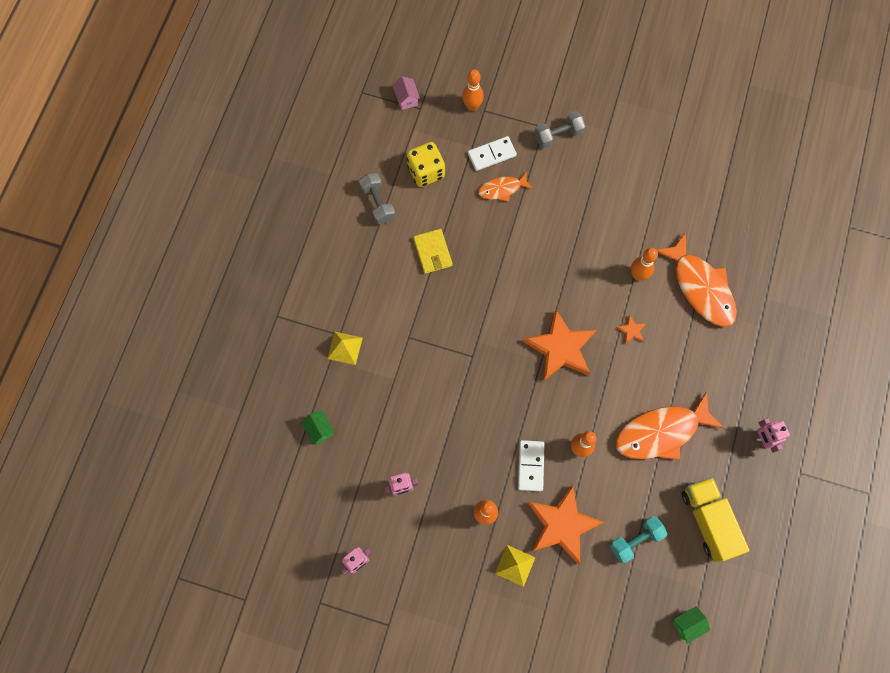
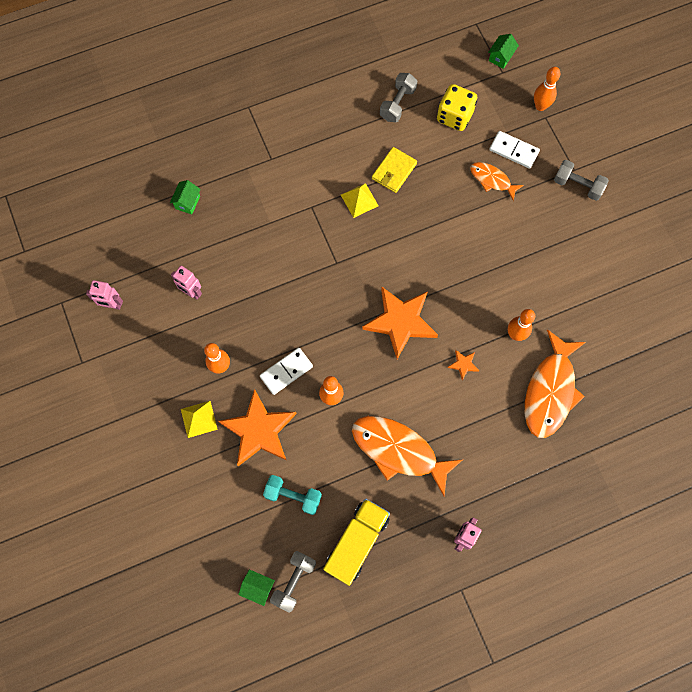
camera: 50 degrees right, 0 degrees up
yellow pyramid [327,332,363,365] -> yellow pyramid moved to [341,183,379,218]
pink house [392,76,420,110] -> green house [488,34,519,69]
none -> grey dumbbell [270,551,316,613]

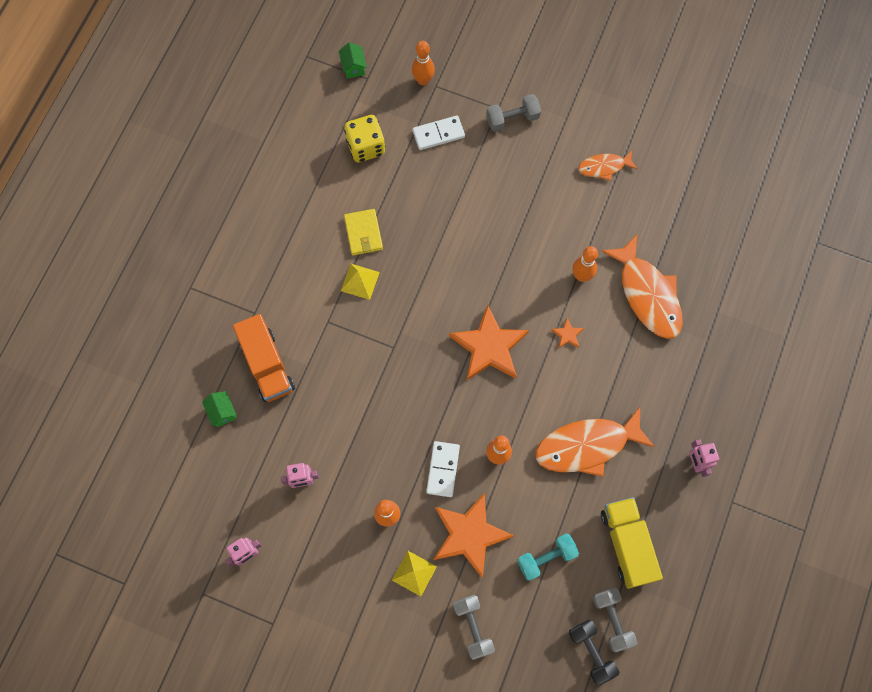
camera: 45 degrees left, 0 degrees up
green house [238,569,275,606] -> black dumbbell [569,620,620,685]
grey dumbbell [380,73,417,122] -> grey dumbbell moved to [453,595,495,660]
orange fish [470,162,524,201] -> orange fish moved to [578,151,637,181]
none -> orange truck [233,314,295,402]

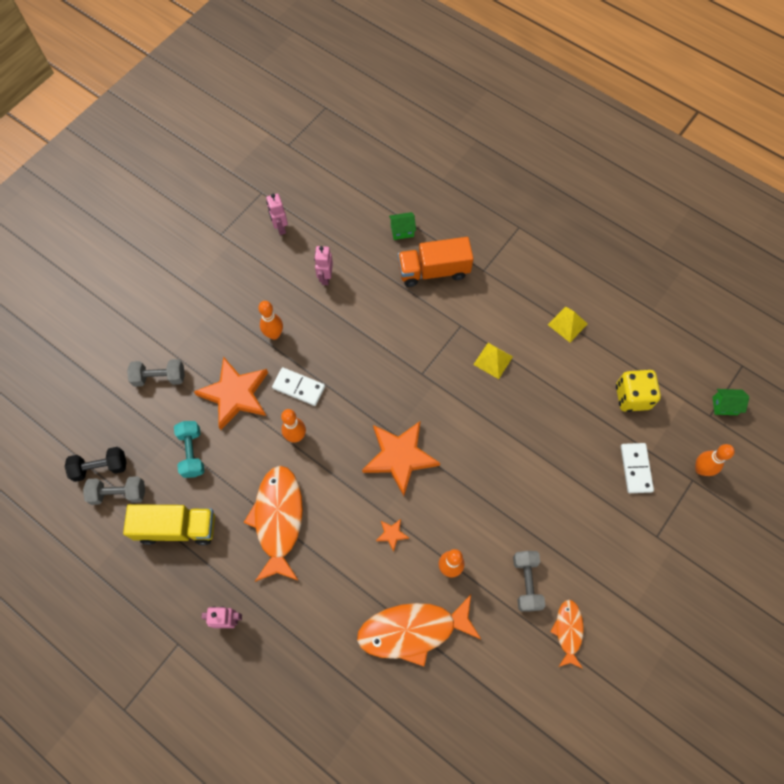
camera: 105 degrees right, 5 degrees down
yellow wallet [344,209,383,256] -> none
yellow pyramid [392,551,437,597] -> yellow pyramid moved to [548,307,588,342]
grey dumbbell [486,94,541,132] -> grey dumbbell moved to [513,551,545,611]

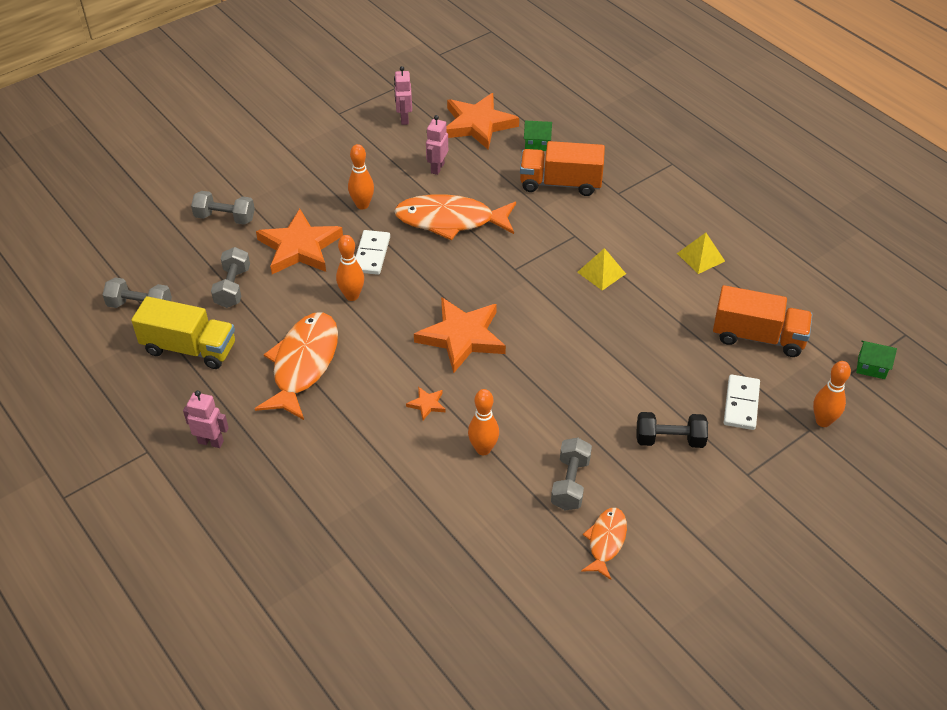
camera: 15 degrees right, 20 degrees down
black dumbbell [65,447,127,482] -> black dumbbell moved to [636,412,708,448]
turquoise dumbbell [174,421,205,478] -> grey dumbbell [211,247,250,308]
white domino [272,367,325,406] -> white domino turned 60 degrees clockwise [356,230,390,275]
orange fish [357,595,481,666] -> orange fish moved to [394,194,516,241]
yellow dice [616,370,661,412] -> orange truck [713,285,813,357]
none -> orange star [446,93,519,150]

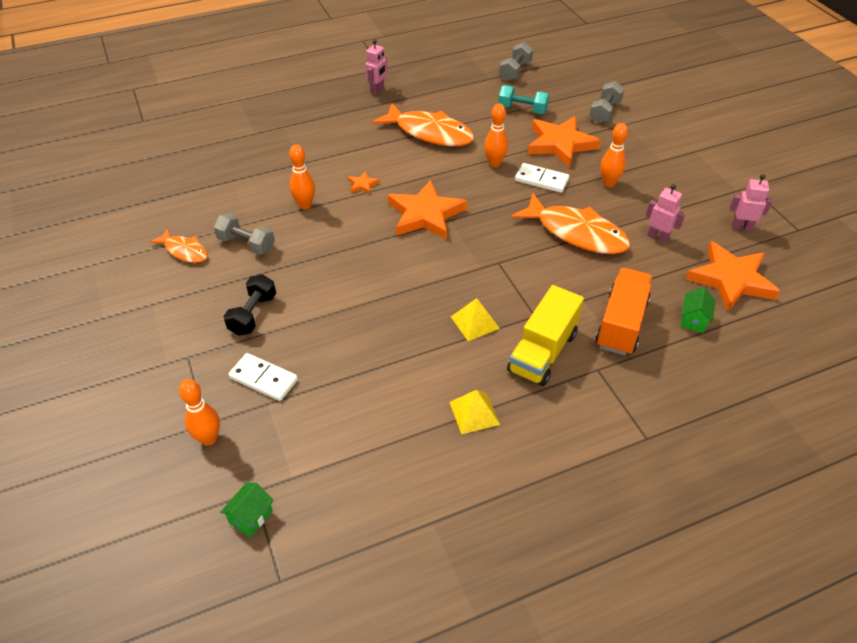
camera: 105 degrees right, 0 degrees up
yellow truck [131,296,235,369] -> yellow truck moved to [507,285,584,386]
grey dumbbell [211,247,250,308] -> turquoise dumbbell [498,85,549,114]
orange fish [394,194,516,241] -> orange fish turned 105 degrees clockwise [511,193,630,254]
orange truck [713,285,813,357] -> none

